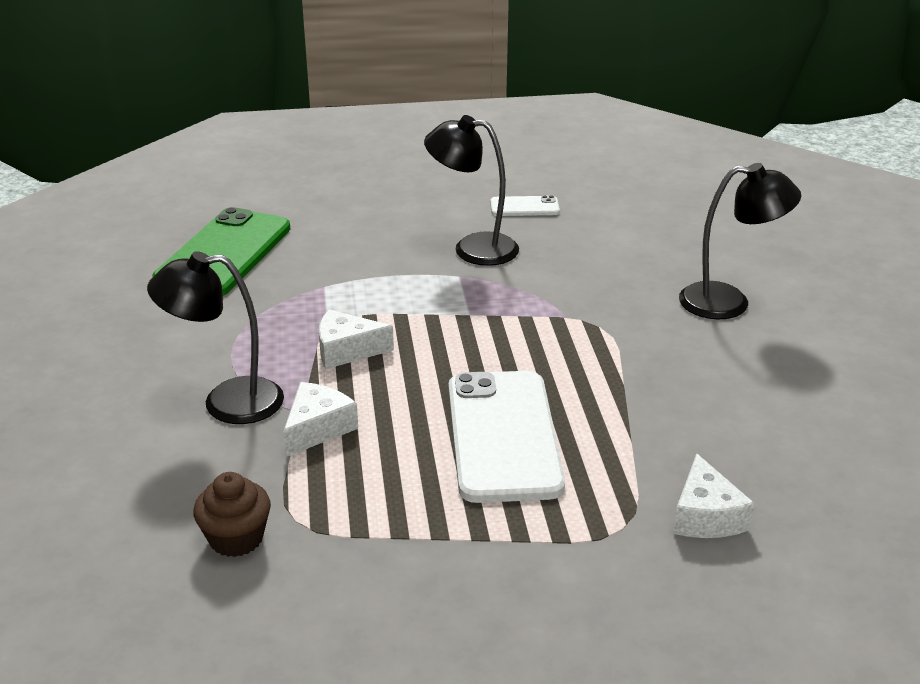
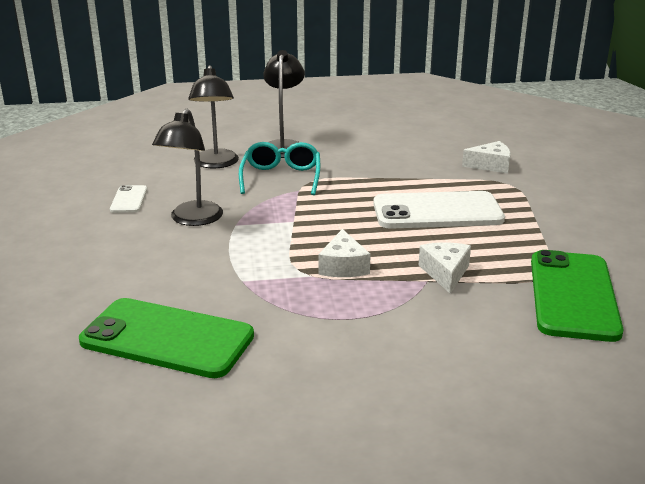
camera: 90 degrees left, 5 degrees down
black lamp [147,251,284,424] -> black lamp moved to [188,65,239,168]
brown cupcake [193,472,271,557] -> green phone [531,250,624,342]
white cheese [283,382,358,457] -> white cheese turned 60 degrees clockwise [418,242,471,294]
none -> turquoise glasses [239,142,320,195]

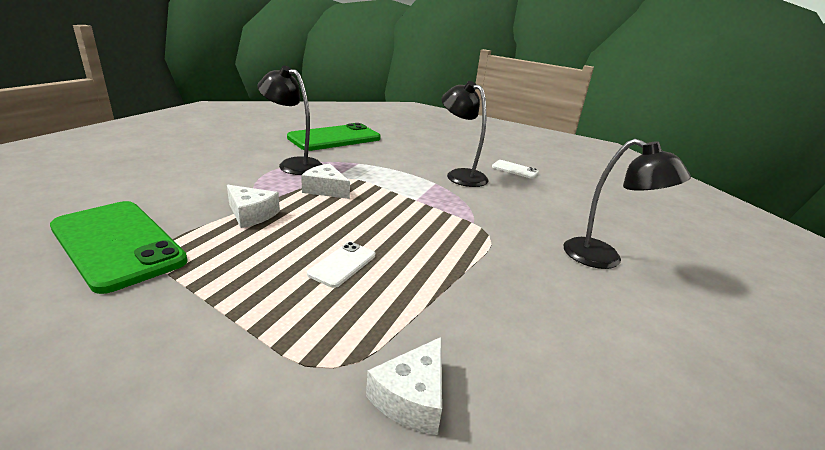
camera: 120 degrees right, 0 degrees up
black lamp [188,65,239,168] -> black lamp moved to [257,66,323,175]
turquoise glasses [239,142,320,195] -> none
white phone [373,191,505,229] -> white phone [307,242,375,288], size x0.47

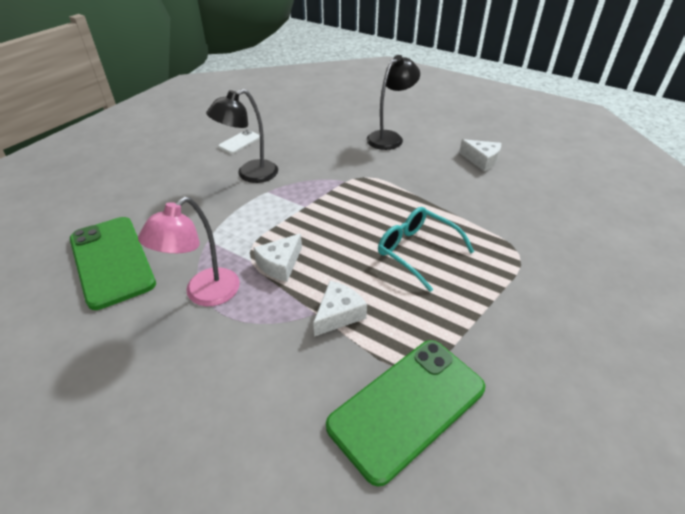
camera: 80 degrees left, 15 degrees up
black lamp [257,66,323,175] -> pink lamp [138,197,240,306]
white phone [307,242,375,288] -> turquoise glasses [378,207,474,292]
white cheese [366,337,442,435] -> white cheese moved to [459,139,501,171]

